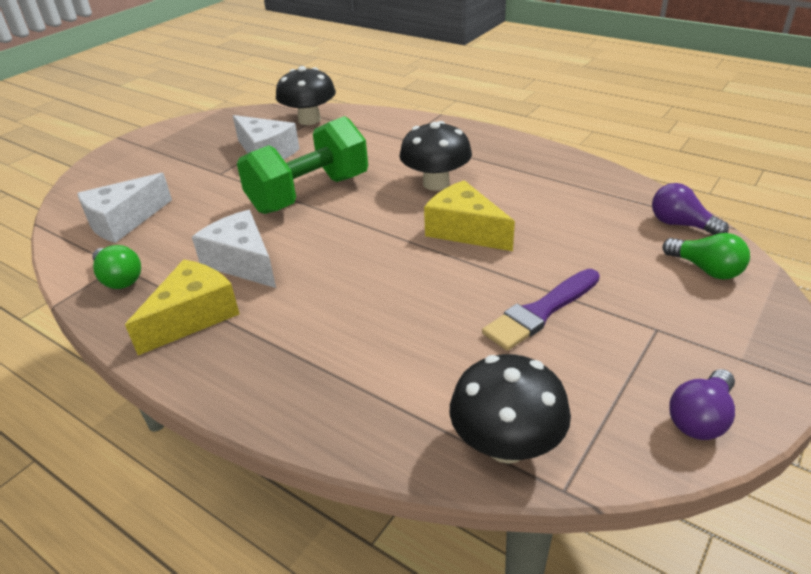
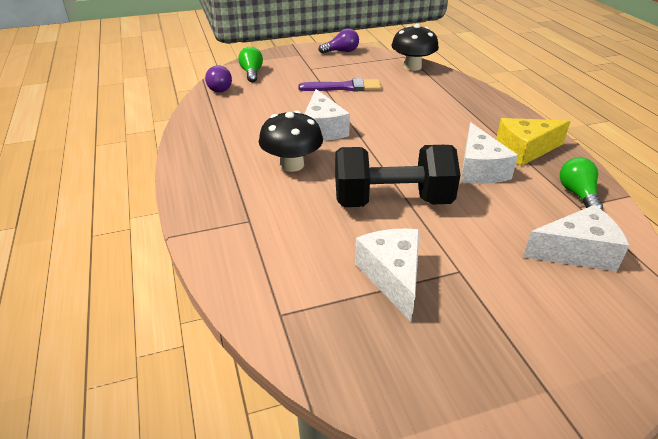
camera: 145 degrees left, 0 degrees up
green dumbbell [237,116,368,214] -> black dumbbell [335,145,460,207]
black mushroom [276,66,336,125] -> none
yellow cheese [424,180,515,251] -> white cheese [304,89,350,141]

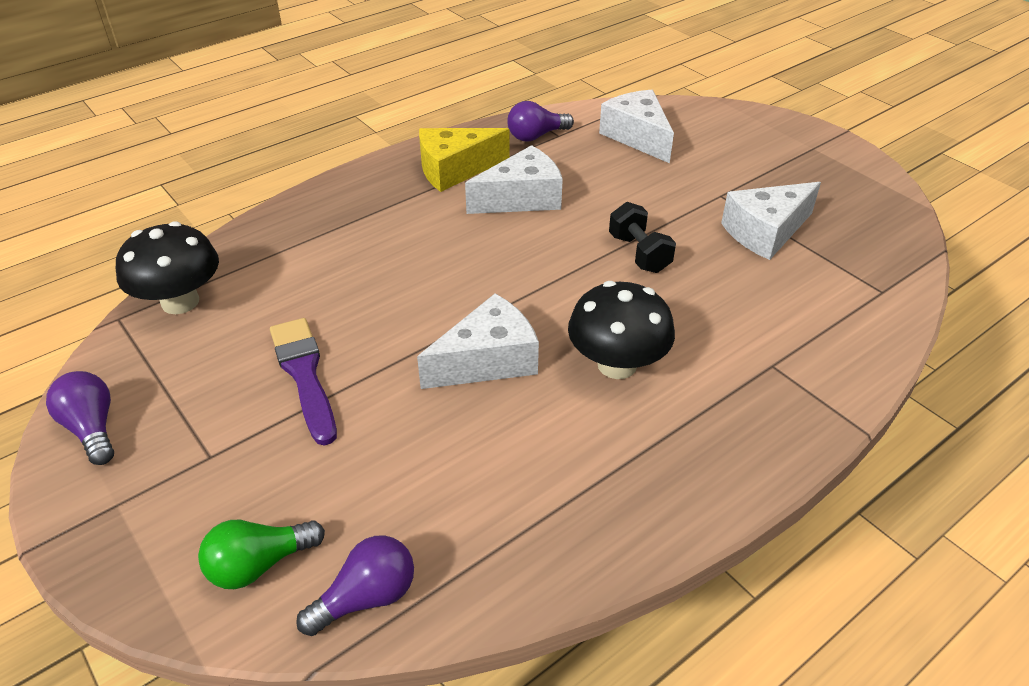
camera: 110 degrees left, 5 degrees up
black dumbbell [335,145,460,207] -> black dumbbell [609,202,676,273], size x0.50
yellow cheese [496,118,571,166] -> yellow cheese turned 105 degrees clockwise [419,128,510,192]
green light bulb [560,157,603,210] -> purple light bulb [507,101,574,142]

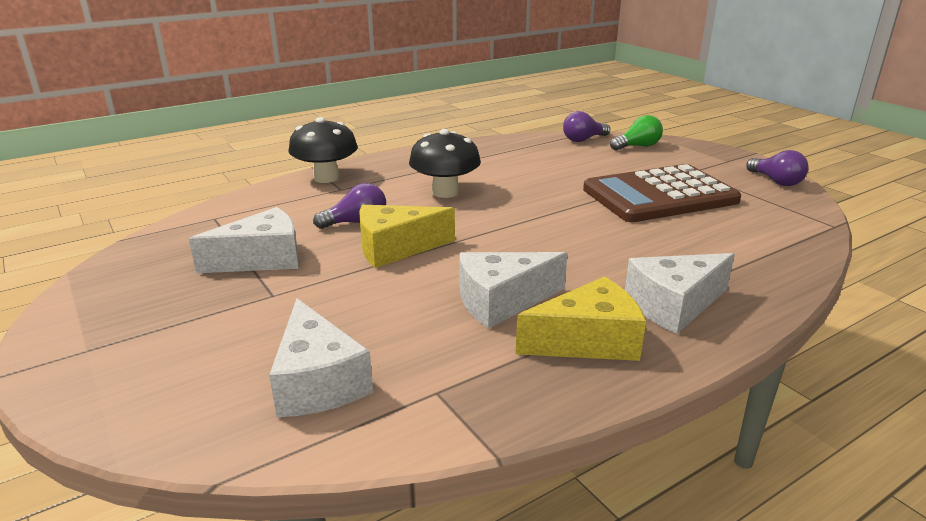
camera: 175 degrees left, 15 degrees down
black mushroom [116,221,219,314] -> black mushroom moved to [289,117,358,183]
purple brush [270,318,337,446] -> brown calculator [583,164,741,222]
white cheese [417,293,539,389] -> white cheese moved to [625,253,735,334]
purple light bulb [507,101,574,142] -> purple light bulb moved to [313,183,386,229]
black dumbbell [609,202,676,273] -> yellow cheese [360,205,455,268]

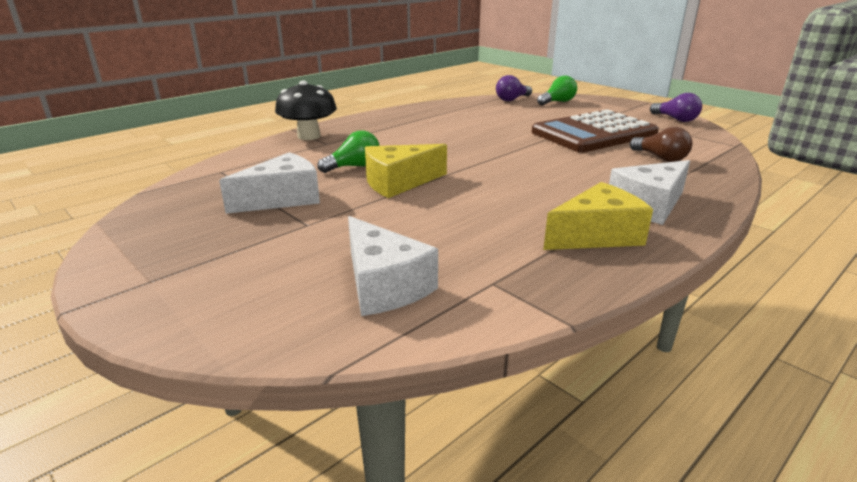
camera: 10 degrees left, 0 degrees up
purple light bulb [313,183,386,229] -> green light bulb [317,130,379,173]
black mushroom [409,129,481,198] -> none
white cheese [459,252,568,329] -> none
none -> brown light bulb [630,127,692,162]

